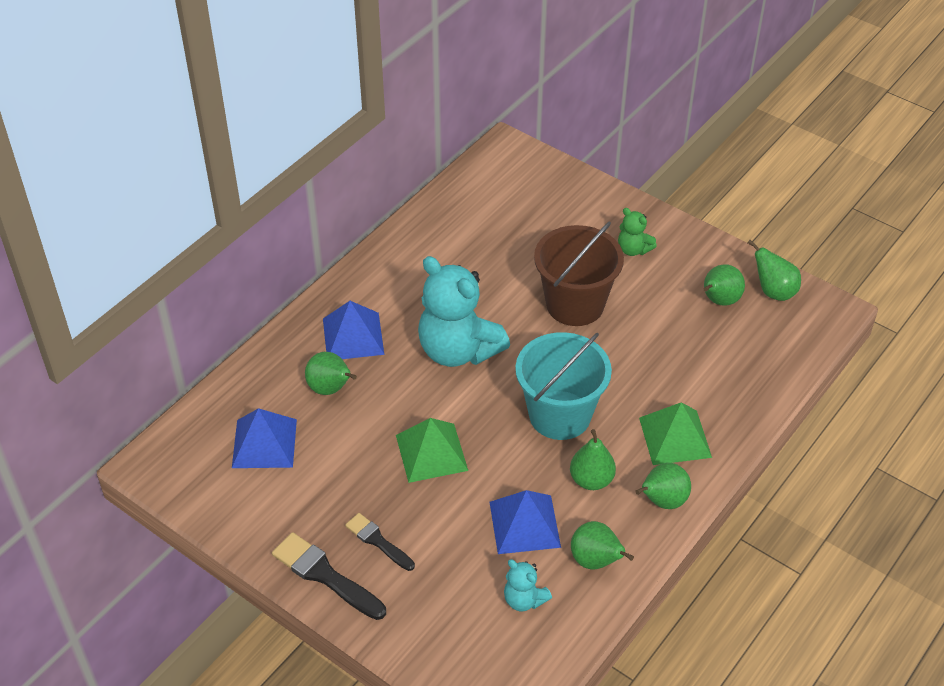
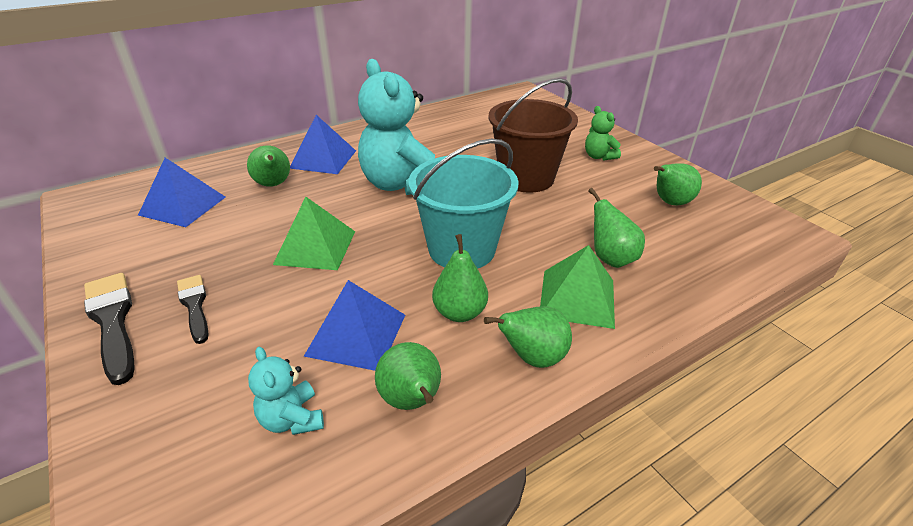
camera: 20 degrees right, 10 degrees down
green pear [747,240,801,301] -> green pear moved to [588,188,645,268]

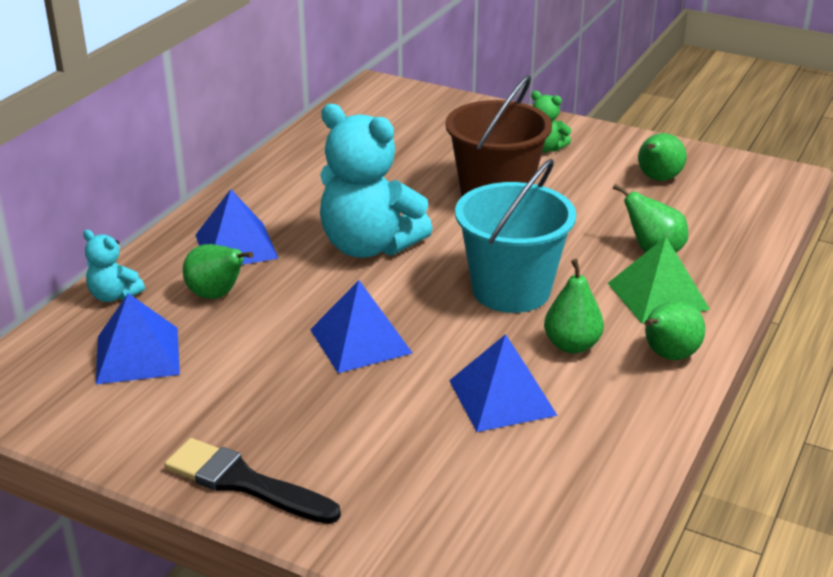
camera: 30 degrees left, 5 degrees down
black brush [177,275,209,344] -> none
turquoise teddy bear [248,347,324,435] -> turquoise teddy bear moved to [83,230,145,302]
green pyramid [273,197,355,270] -> blue pyramid [310,280,412,373]
green pear [375,342,441,410] -> none

